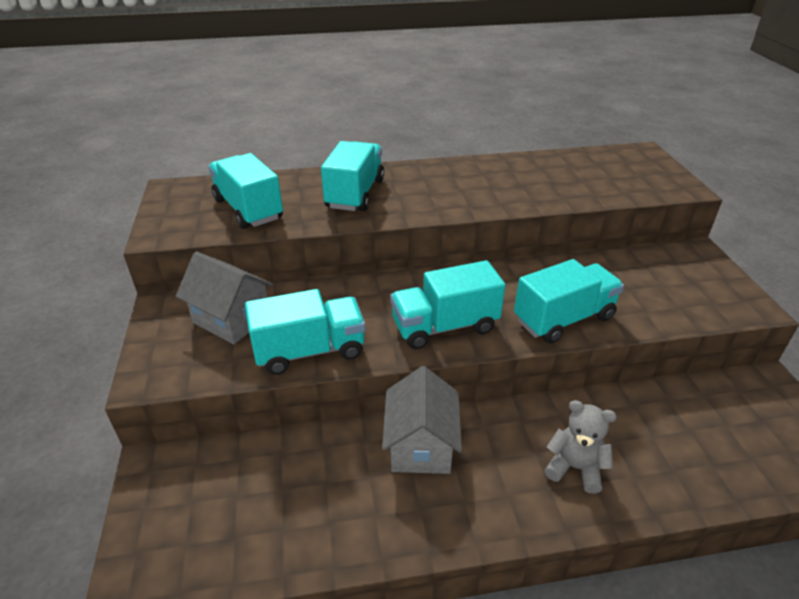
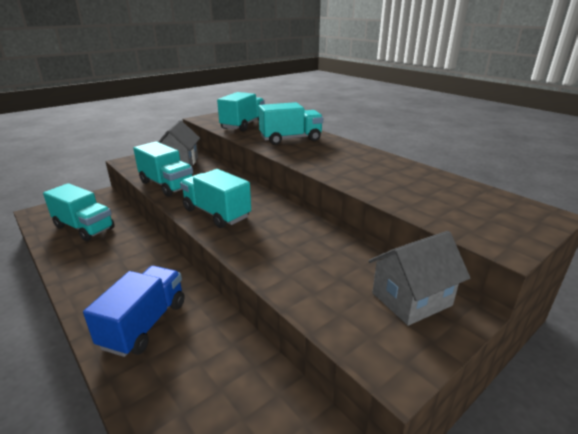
camera: 60 degrees right, 10 degrees down
grey house [382,366,462,474] -> grey house moved to [368,231,470,326]
turquoise truck [514,259,624,343] -> turquoise truck moved to [43,183,115,241]
grey teddy bear [545,400,617,494] -> blue truck [83,266,185,357]

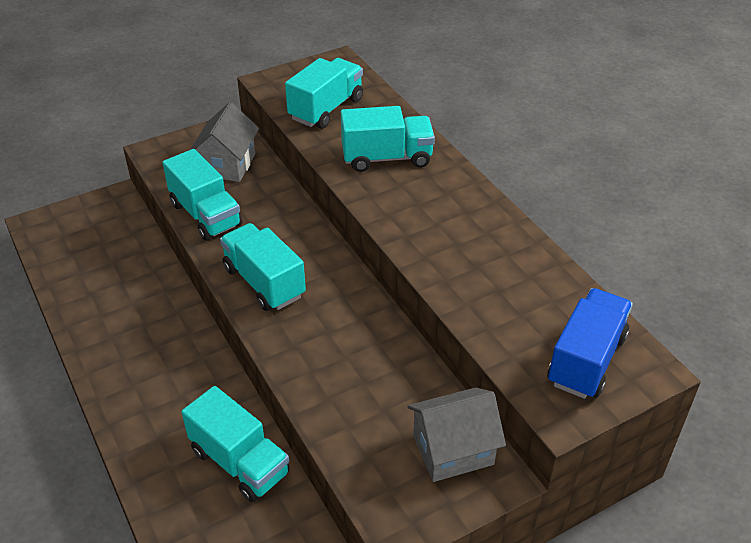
camera: 10 degrees right, 15 degrees up
turquoise truck [43,183,115,241] -> turquoise truck moved to [181,386,290,502]
blue truck [83,266,185,357] -> blue truck moved to [547,288,633,399]

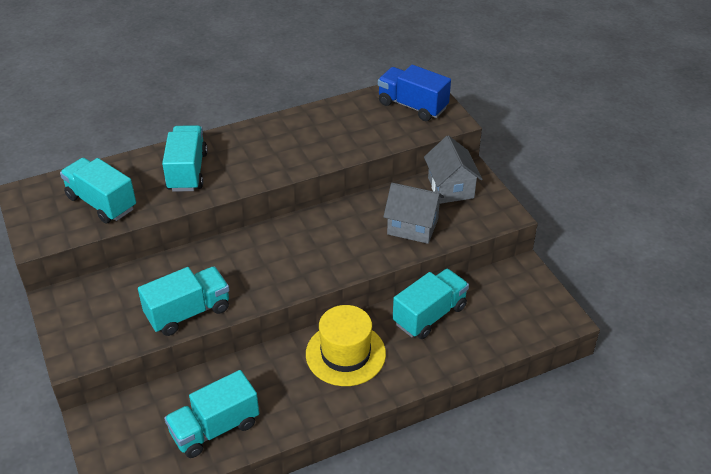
camera: 85 degrees left, 0 degrees up
grey house [190,102,259,182] -> grey house moved to [383,183,444,244]
turquoise truck [220,223,306,311] -> turquoise truck moved to [164,370,259,458]
none -> yellow hat [306,305,386,386]

